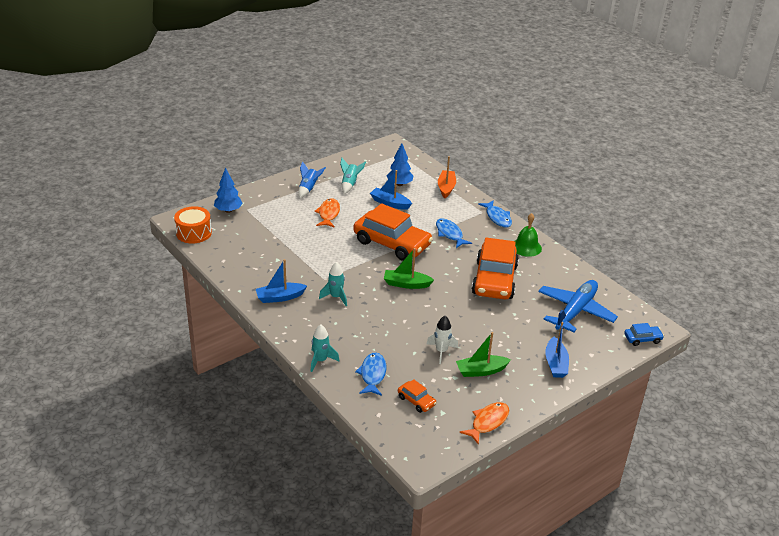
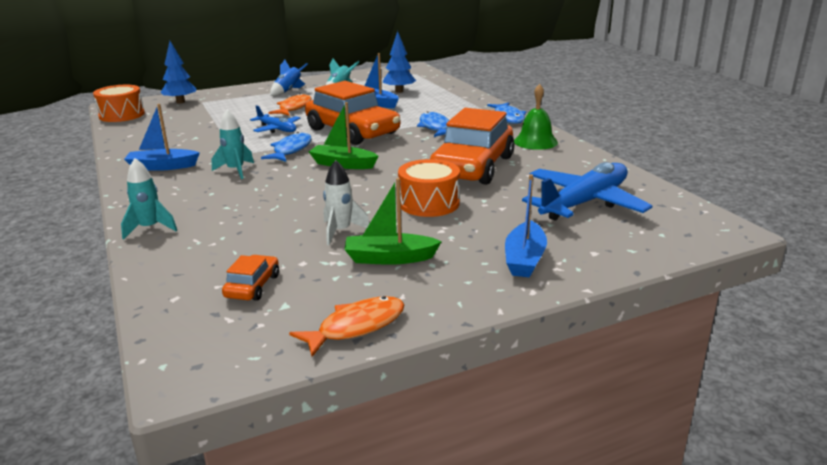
camera: 15 degrees right, 10 degrees down
blue fish [355,352,386,396] -> blue fish moved to [261,132,312,162]
orange car [398,379,437,413] -> orange car turned 135 degrees counterclockwise [222,255,279,301]
orange boat [438,156,456,198] -> none
blue car [624,323,664,346] -> none
none -> blue plane [250,105,300,133]
none -> orange drum [398,159,460,217]

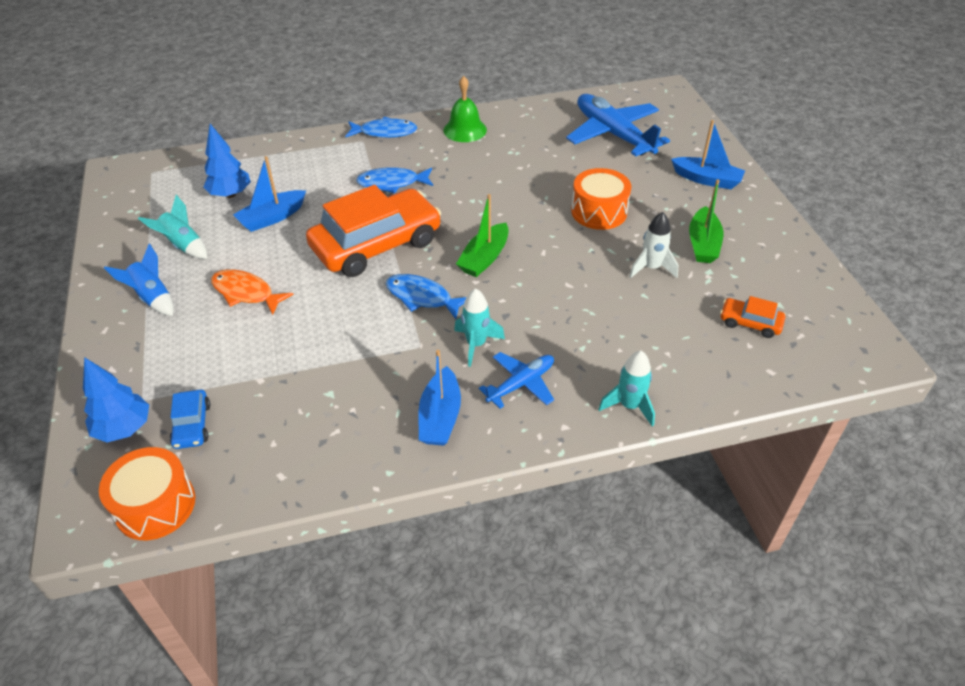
camera: 80 degrees left, 20 degrees up
blue plane [250,105,300,133] -> blue plane moved to [479,352,554,409]
orange fish [289,296,404,357] -> none
orange car [430,108,515,185] -> none
none -> blue car [169,389,210,449]

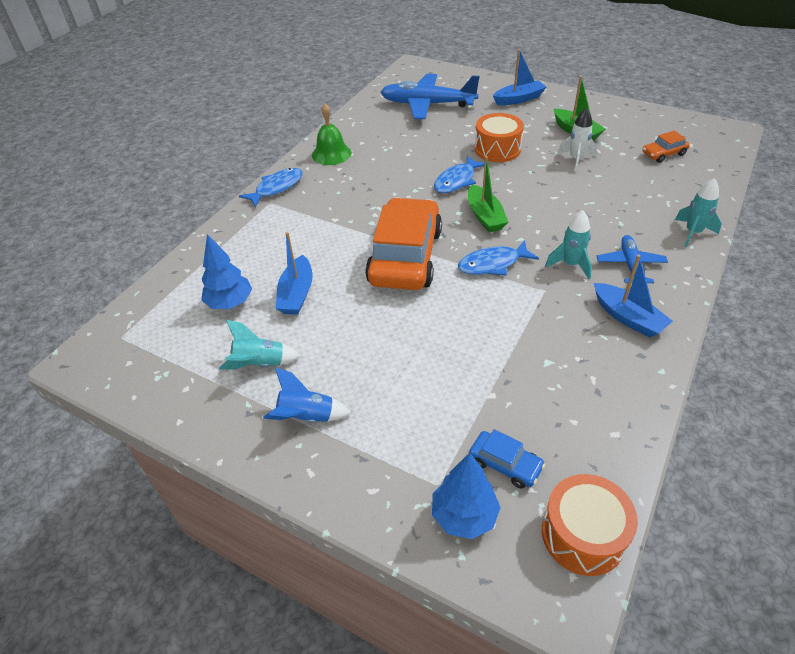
camera: 45 degrees left, 0 degrees up
orange fish [211,269,294,315] -> none
blue fish [356,167,433,193] -> blue fish moved to [434,156,485,193]

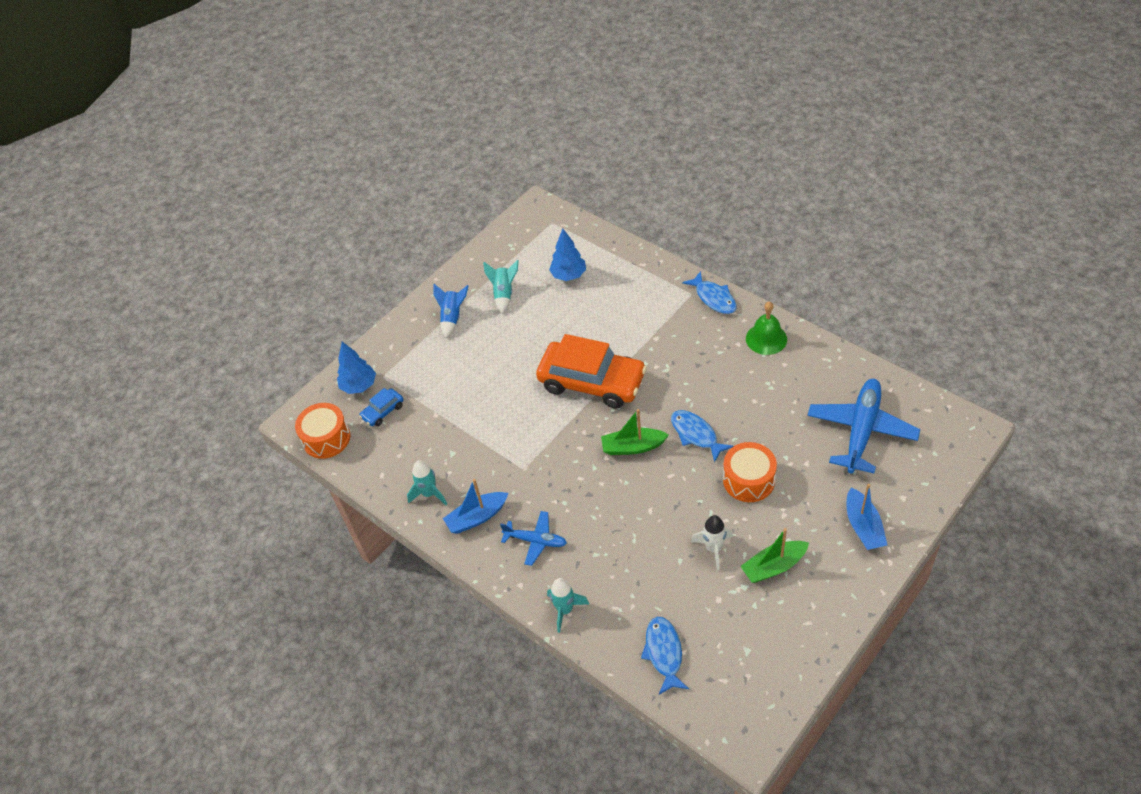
camera: 105 degrees right, 5 degrees up
blue boat [276,232,313,315] -> none
blue fish [458,240,539,276] -> blue fish moved to [641,617,689,695]
turquoise rocket [545,210,592,279] -> turquoise rocket moved to [407,460,447,505]
orange car [642,131,690,163] -> none

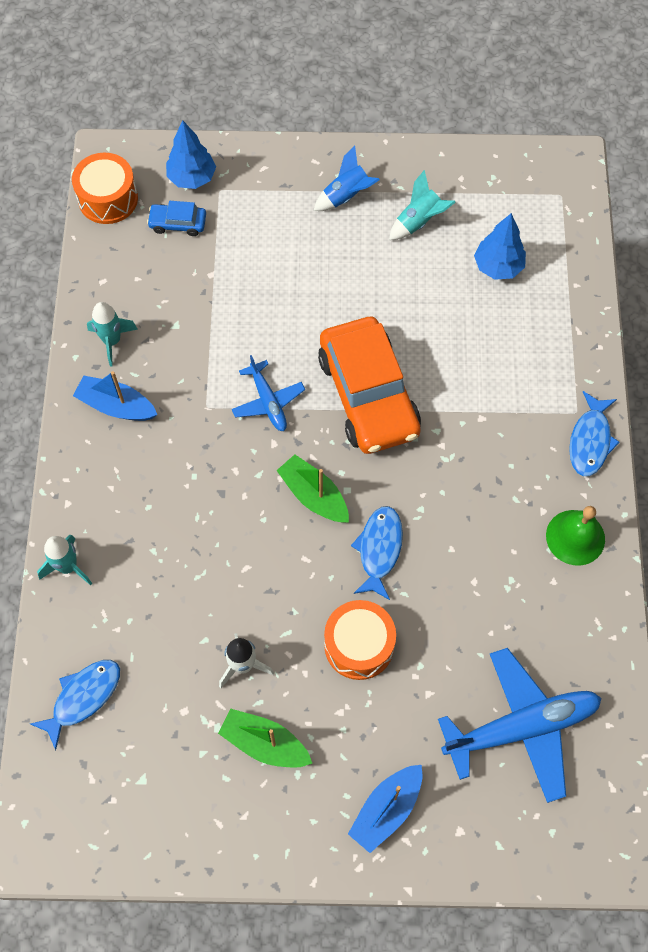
camera: 45 degrees right, 15 degrees up
blue plane [500,511,567,566] -> blue plane moved to [232,355,305,431]

